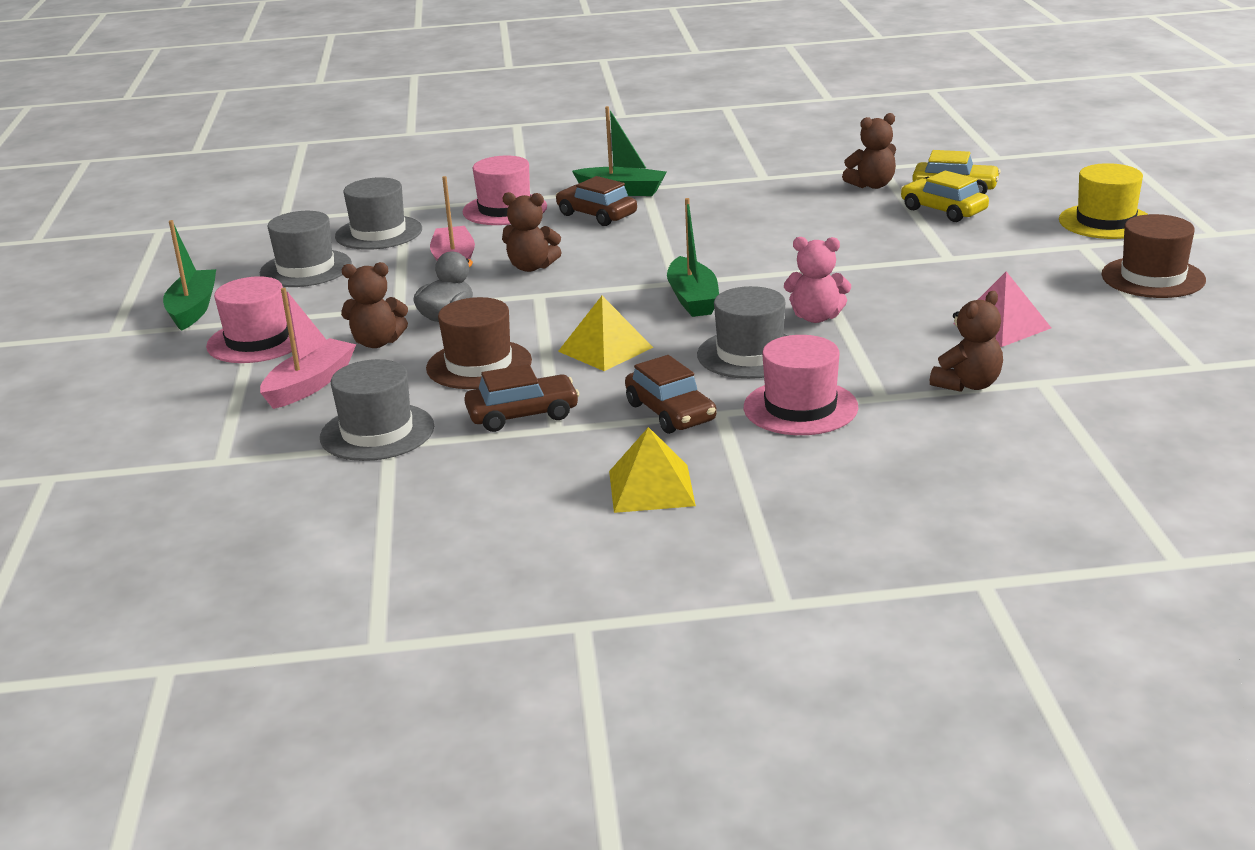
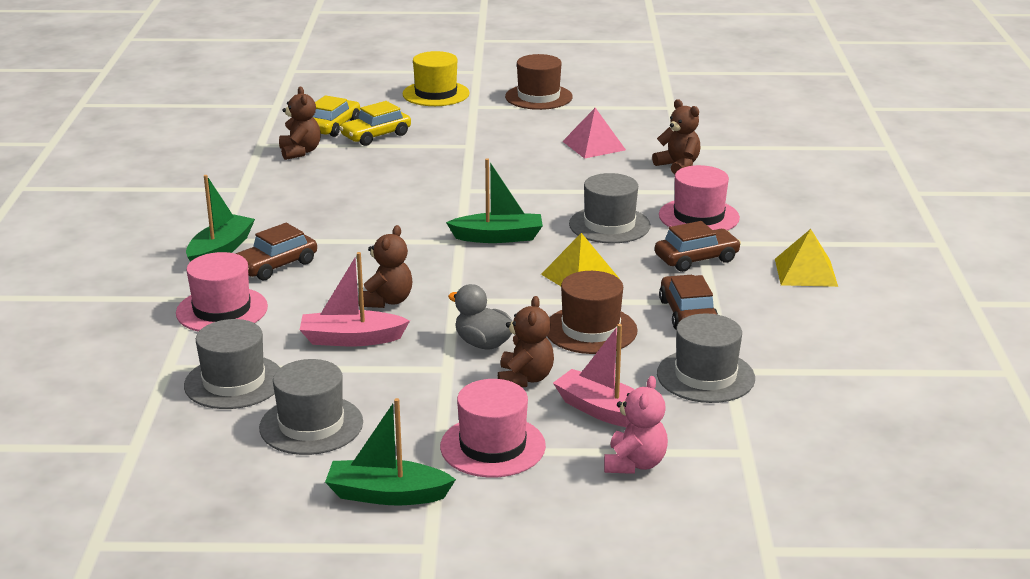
camera: 85 degrees left, 0 degrees up
pink teddy bear [784,237,851,323] -> pink teddy bear moved to [604,376,668,474]

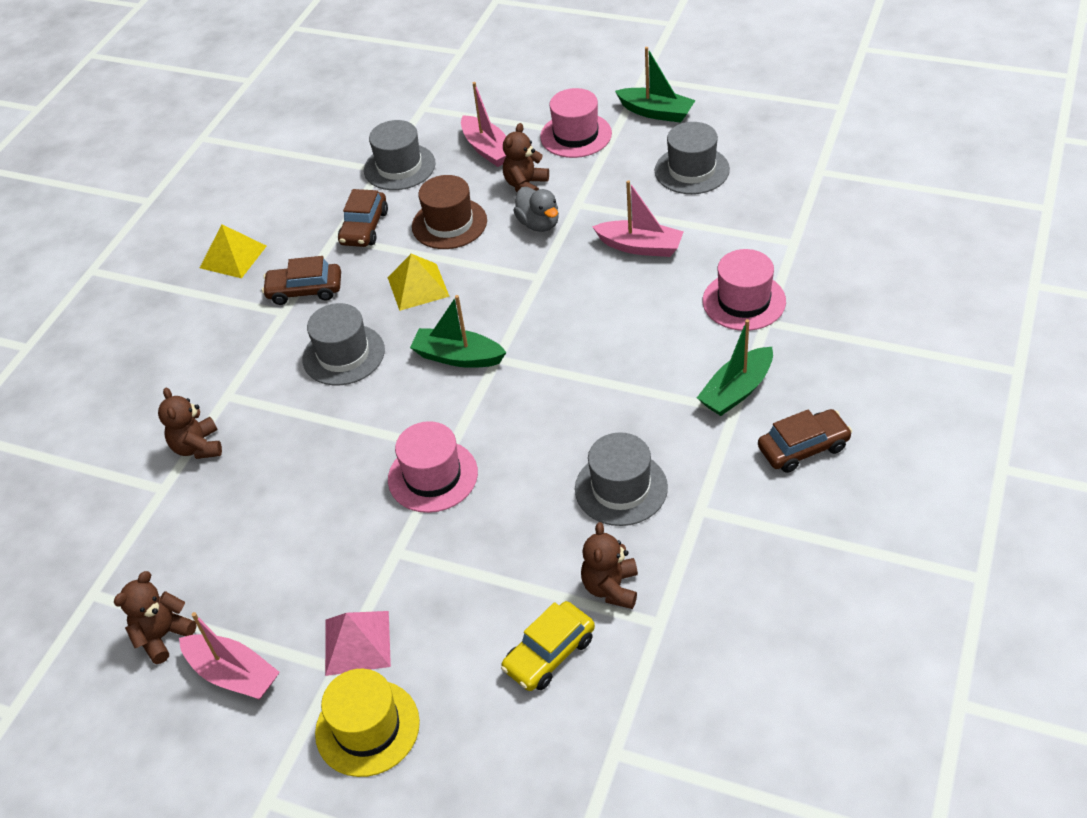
camera: 155 degrees left, 20 degrees up
grey hat [184,319,280,409] -> grey hat moved to [575,432,668,526]
brown car [236,223,317,281] -> brown car moved to [758,409,852,473]
yellow car [339,101,411,146] -> none
brown teddy bear [358,225,412,308] -> brown teddy bear moved to [114,571,197,664]
brown hat [505,54,573,110] -> pink boat [179,612,280,700]
pink pyramid [562,108,626,159] -> pink pyramid moved to [325,611,391,676]
pink teddy bear [604,376,668,474] -> none
pink hat [659,165,740,230] -> pink hat moved to [388,421,478,513]

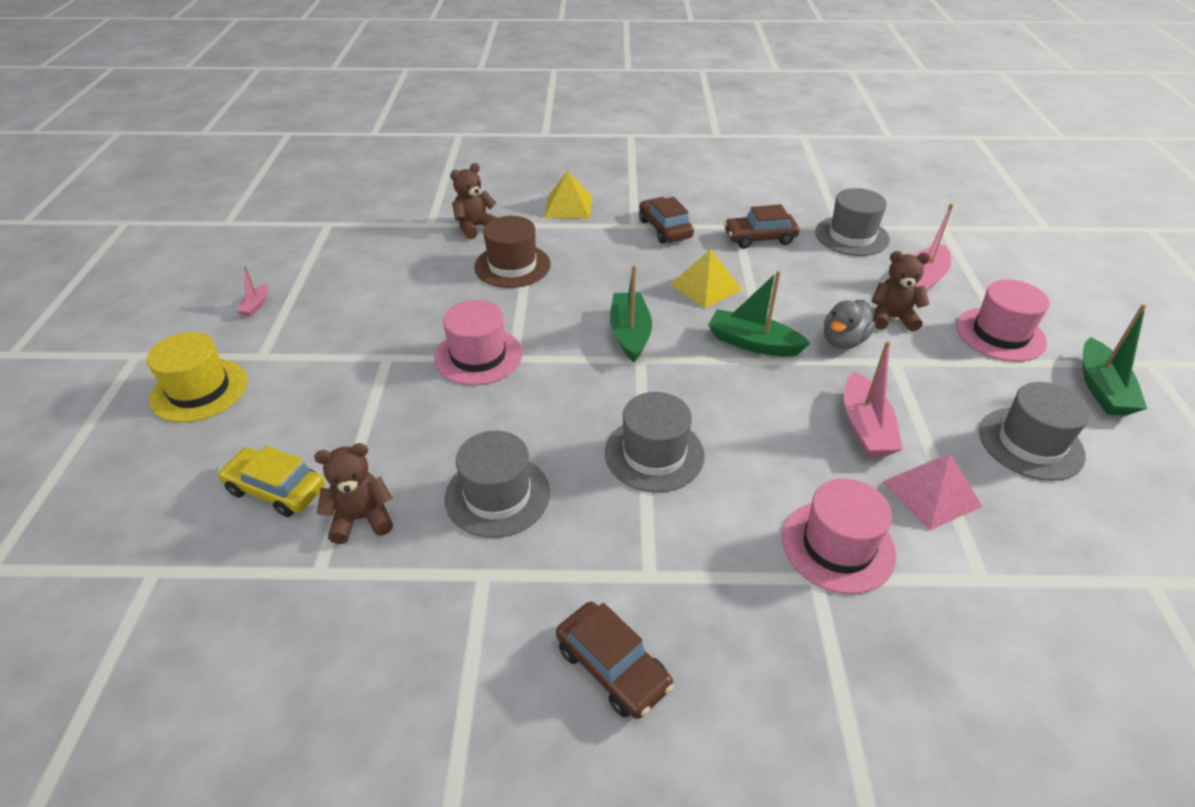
camera: 65 degrees right, 5 degrees down
brown teddy bear [114,571,197,664] -> none
pink boat [179,612,280,700] -> pink boat [236,266,268,316], size x0.51
yellow pyramid [200,224,267,278] -> yellow pyramid moved to [544,171,592,219]
grey hat [303,303,385,385] -> grey hat moved to [605,392,705,493]
pink pyramid [325,611,391,676] -> pink pyramid moved to [883,454,982,530]
brown hat [412,175,487,249] -> brown hat moved to [474,216,551,288]
green boat [697,319,773,416] -> green boat moved to [708,271,810,357]

